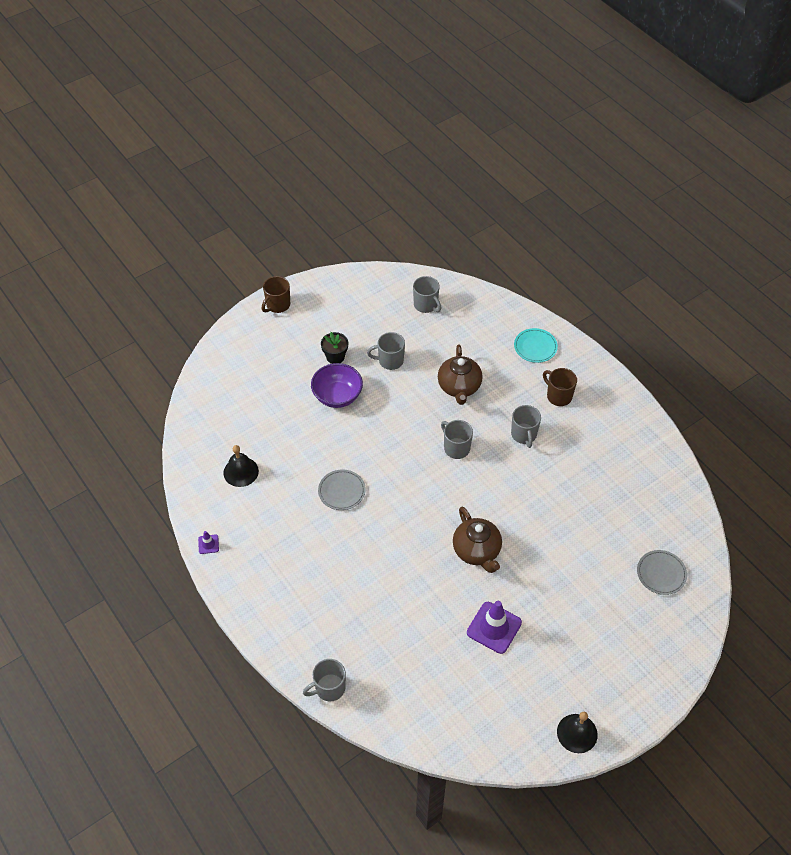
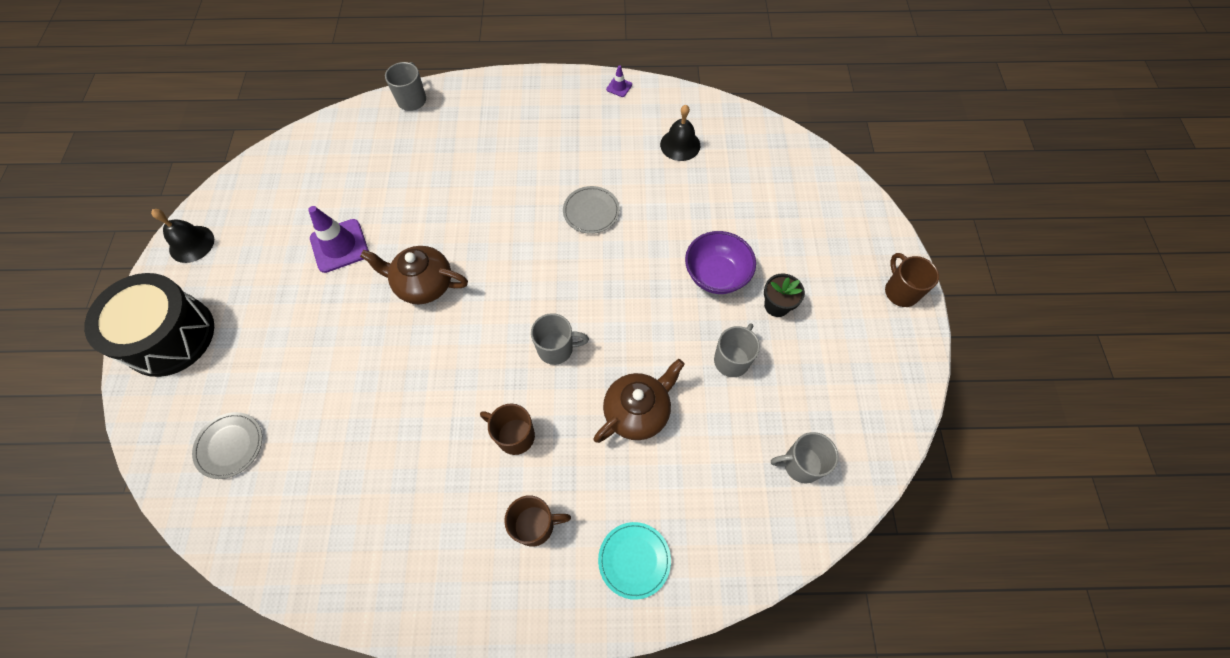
camera: 125 degrees right, 10 degrees up
brown teapot [438,345,482,405] -> brown teapot turned 105 degrees clockwise [593,359,685,443]
grey mug [511,405,541,448] -> brown mug [480,403,535,455]
none -> black drum [84,273,214,377]

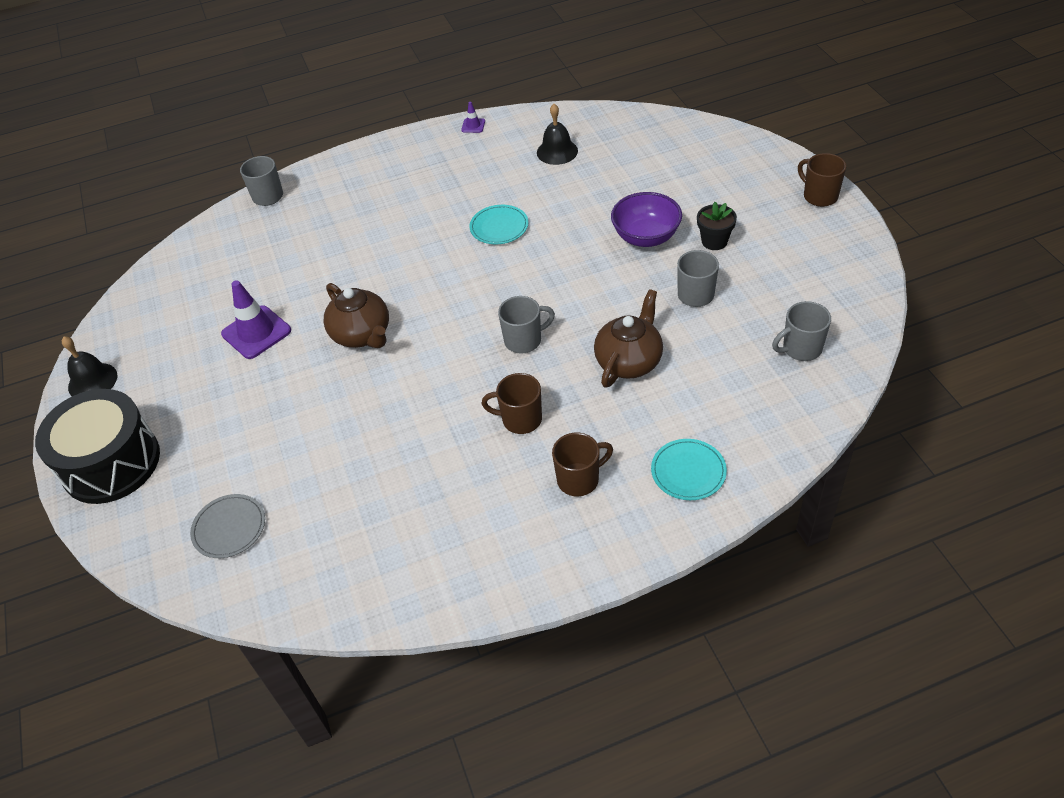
camera: 15 degrees left, 15 degrees down
brown teapot [360,246,468,304] -> brown teapot turned 120 degrees counterclockwise [324,283,389,348]
grey plate [563,186,620,234] -> turquoise plate [469,205,528,244]

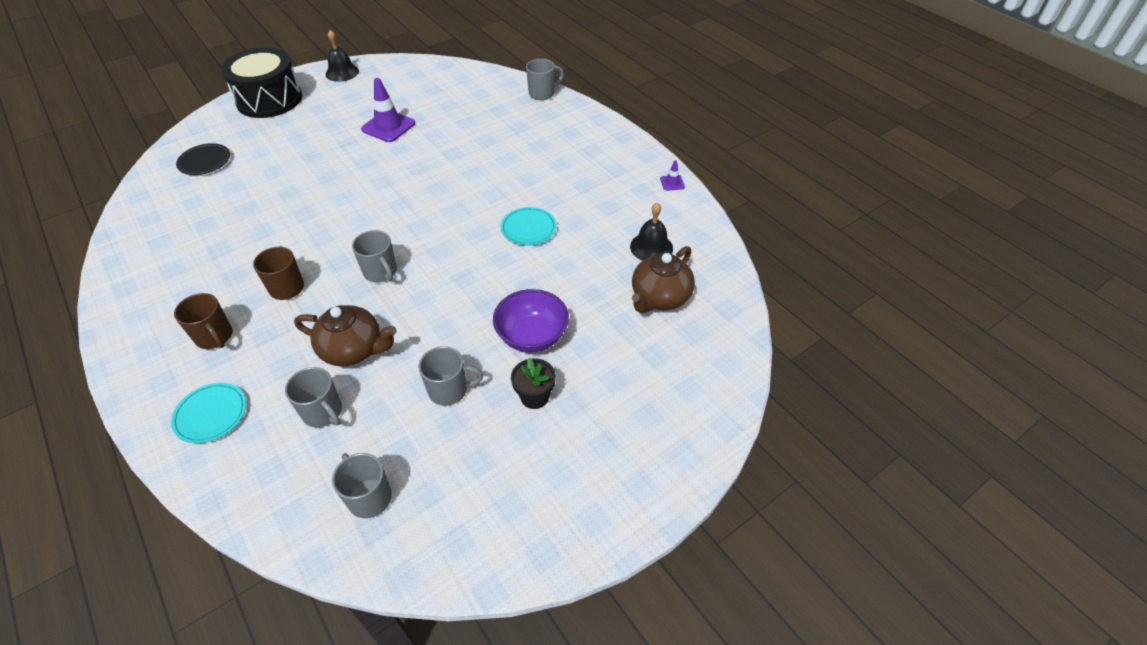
camera: 70 degrees right, 0 degrees up
grey plate [190,494,265,558] -> black plate [176,143,230,175]
brown teapot [324,283,389,348] -> brown teapot moved to [632,246,695,313]
brown mug [798,153,846,207] -> none
none -> grey mug [285,367,342,428]

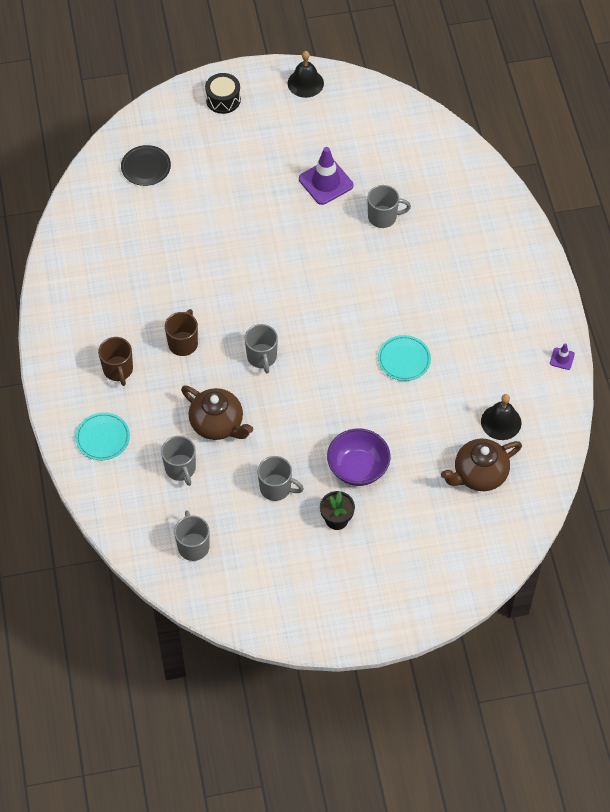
camera: 25 degrees right, 10 degrees up
black drum [221,47,302,118] -> black drum [205,73,241,114], size x0.51
grey mug [526,59,564,100] -> grey mug moved to [367,185,411,228]

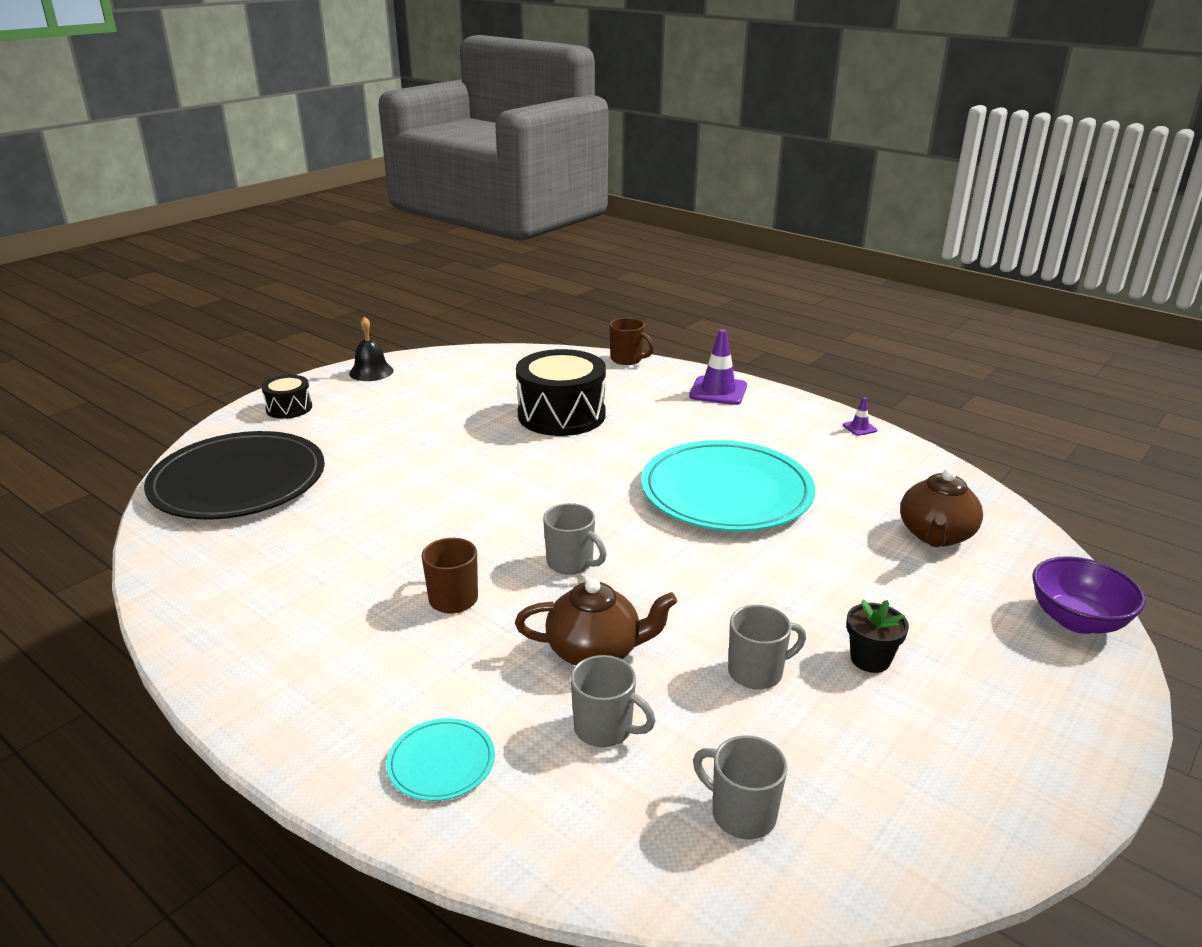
camera: 40 degrees left, 30 degrees down
brown mug [98,337,133,386] -> brown mug moved to [609,318,654,365]
black plate [121,145,171,186] -> black plate [144,431,325,519], size x2.36
purple traffic cone [299,147,353,205] -> purple traffic cone moved to [689,329,747,405]
purple bowl [327,428,390,486] -> purple bowl moved to [1032,556,1146,634]
grey mug [367,185,411,228] -> black drum [516,349,606,436]
turquoise plate [378,335,431,381] -> turquoise plate [641,440,815,531], size x2.36
black bell [481,394,521,440] -> none

